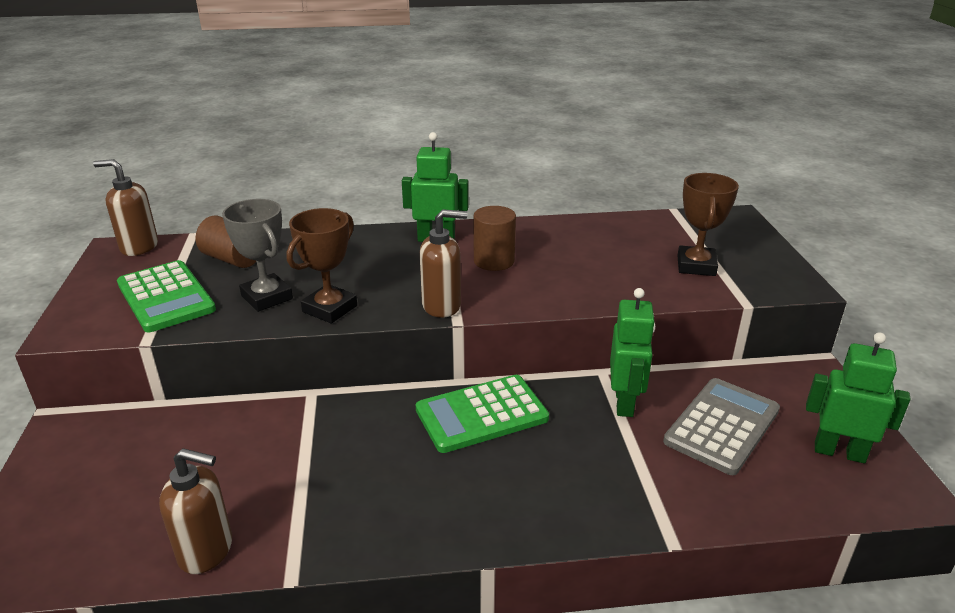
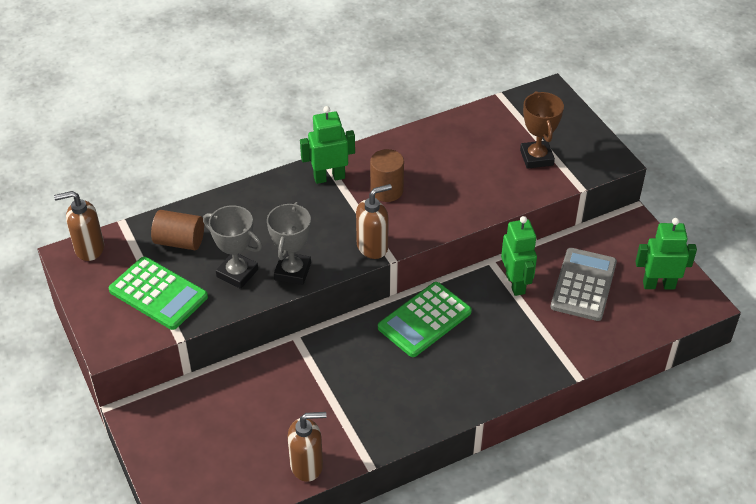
camera: 20 degrees left, 15 degrees up
brown trophy [287,208,357,323] -> grey trophy [267,202,311,285]

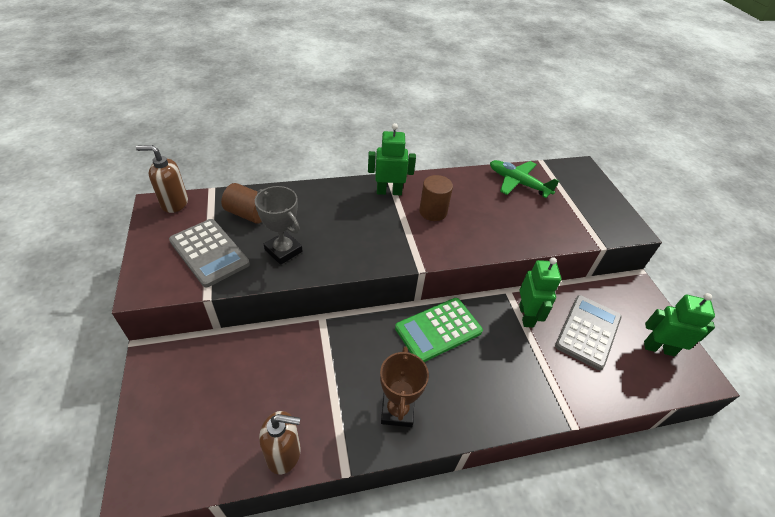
camera: 10 degrees right, 0 degrees up
green calculator [109,257,208,330] -> grey calculator [169,219,250,287]
grey trophy [267,202,311,285] -> none
brown soap dispenser [356,184,392,259] -> none
brown trophy [520,91,564,169] -> brown trophy moved to [380,346,429,427]
none -> green plane [490,160,559,198]

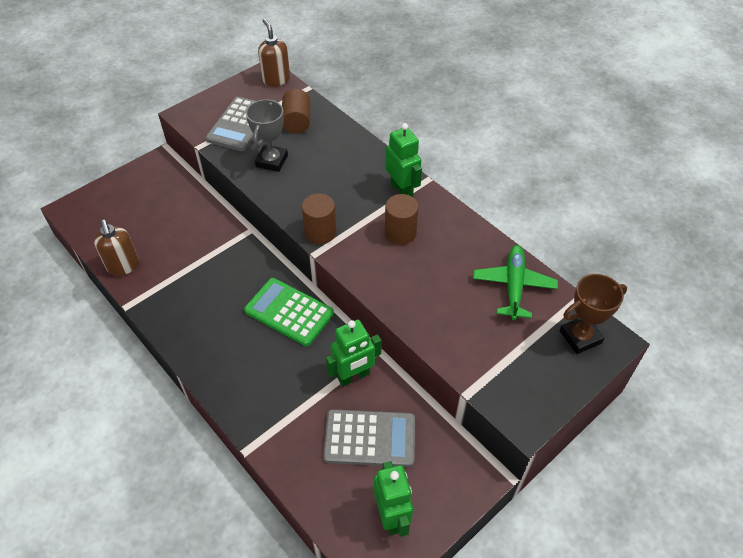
camera: 65 degrees right, 5 degrees up
brown trophy [380,346,429,427] -> brown trophy moved to [560,274,627,354]
none -> brown cylinder [302,194,336,244]

